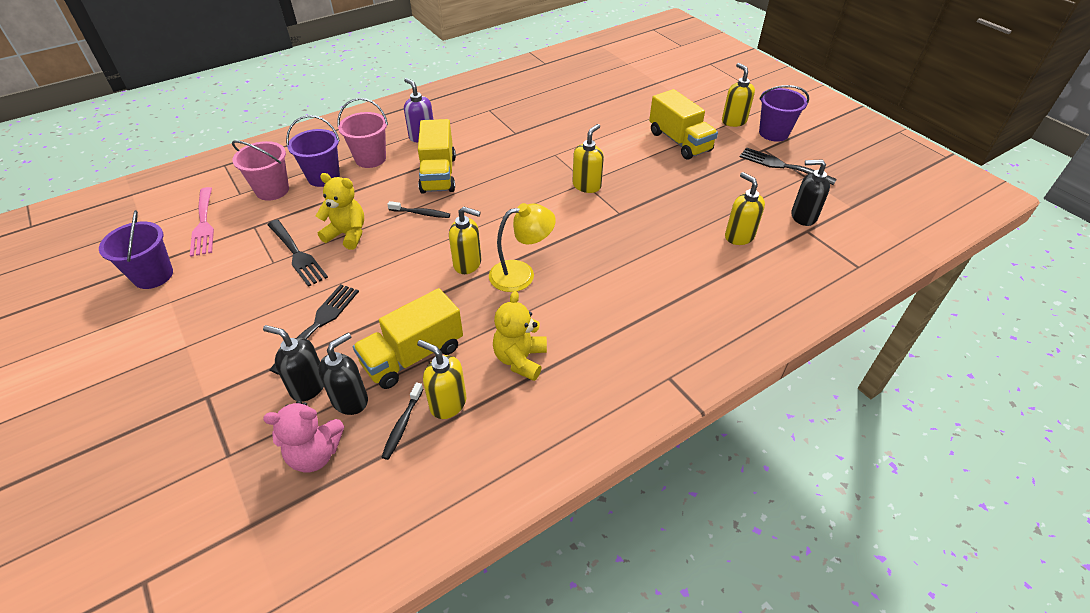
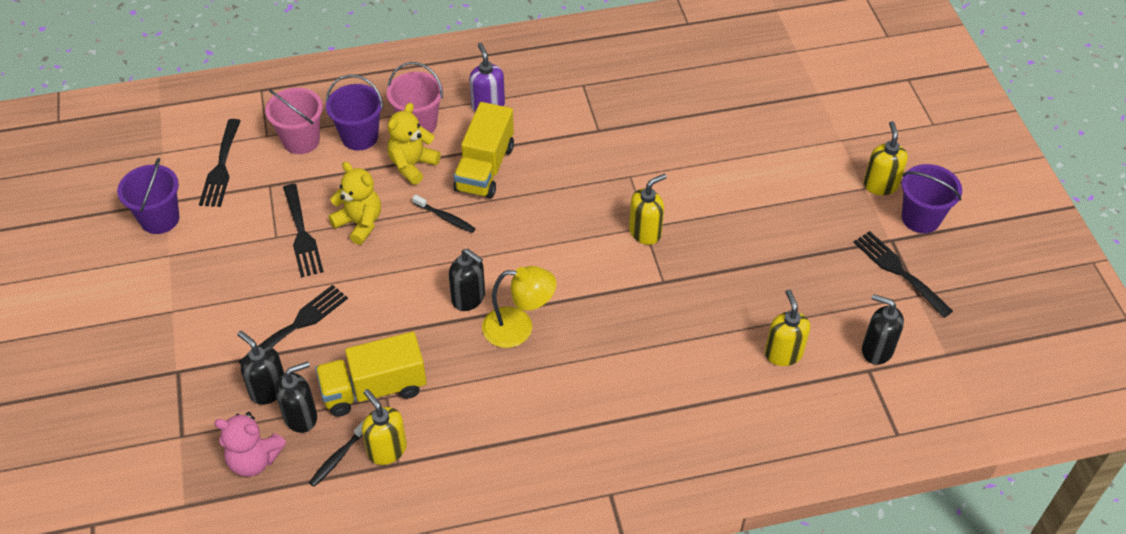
camera: 20 degrees right, 5 degrees up
pink fork [190,187,214,257] -> black fork [199,119,241,207]
yellow soap dispenser [449,207,481,274] -> black soap dispenser [449,249,485,311]
yellow teddy bear [493,291,547,381] -> yellow teddy bear moved to [387,103,441,185]
yellow truck [649,89,718,160] -> none

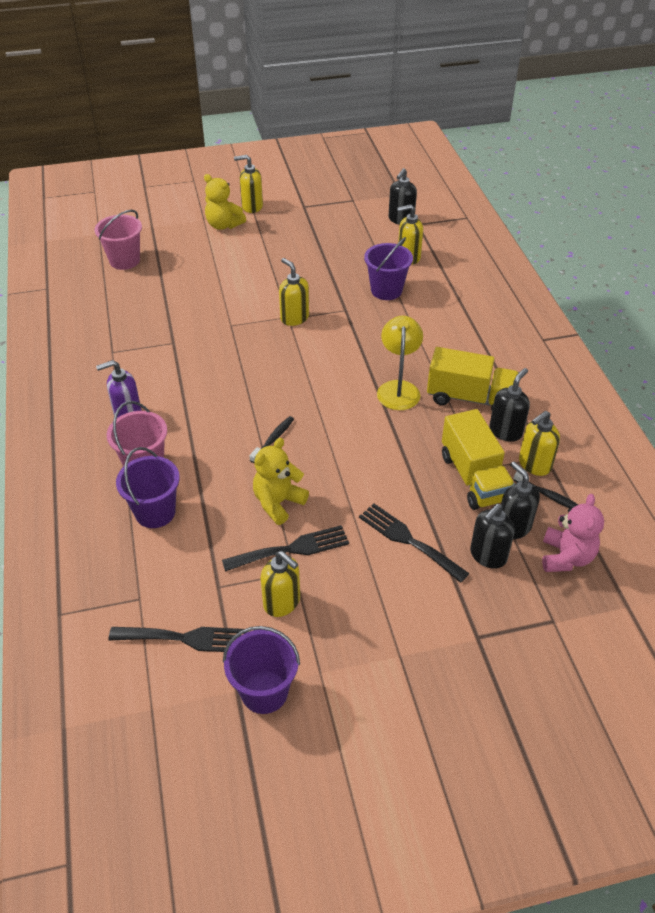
camera: 90 degrees left, 5 degrees down
pink bucket [265,88,323,154] -> pink bucket moved to [94,210,142,270]
yellow teddy bear [387,103,441,185] -> yellow teddy bear moved to [204,174,246,230]
black soap dispenser [449,249,485,311] -> black soap dispenser moved to [489,368,530,442]
yellow truck [453,102,514,199] -> yellow truck moved to [427,347,519,410]
black fork [853,231,953,318] -> none
purple bucket [902,164,962,233] -> purple bucket moved to [364,237,413,300]
none -> yellow soap dispenser [261,551,300,617]

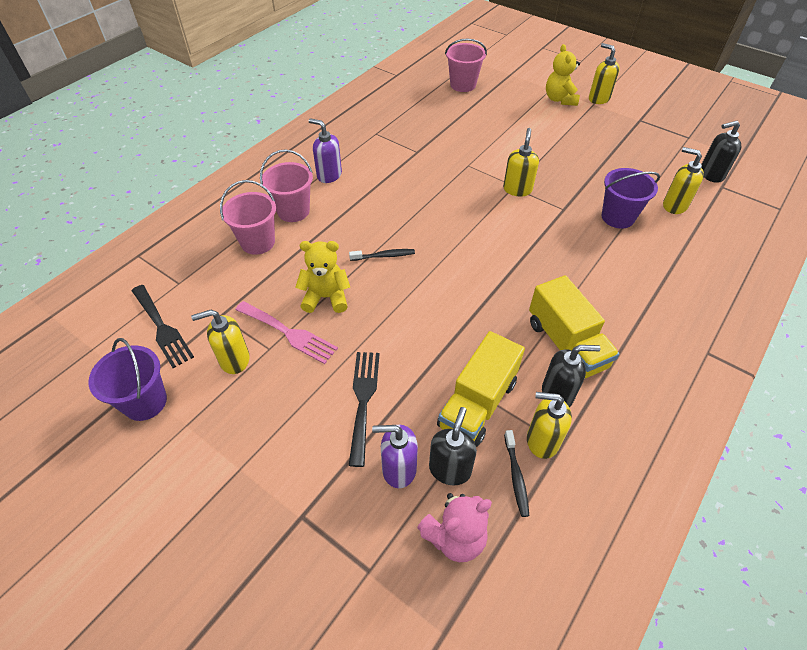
camera: 50 degrees right, 5 degrees up
purple bucket [116,447,180,528] -> pink bucket [220,180,276,255]
black fork [222,525,349,572] -> pink fork [235,301,338,364]
yellow soap dispenser [261,551,300,617] -> yellow soap dispenser turned 75 degrees clockwise [191,310,249,374]
yellow lamp [377,316,423,410] -> none
black soap dispenser [470,503,515,569] -> purple soap dispenser [372,425,418,488]

